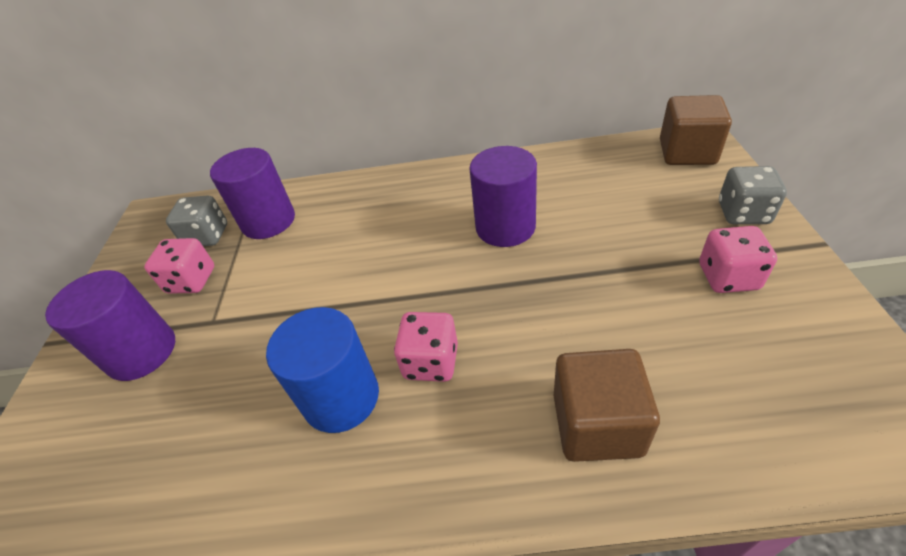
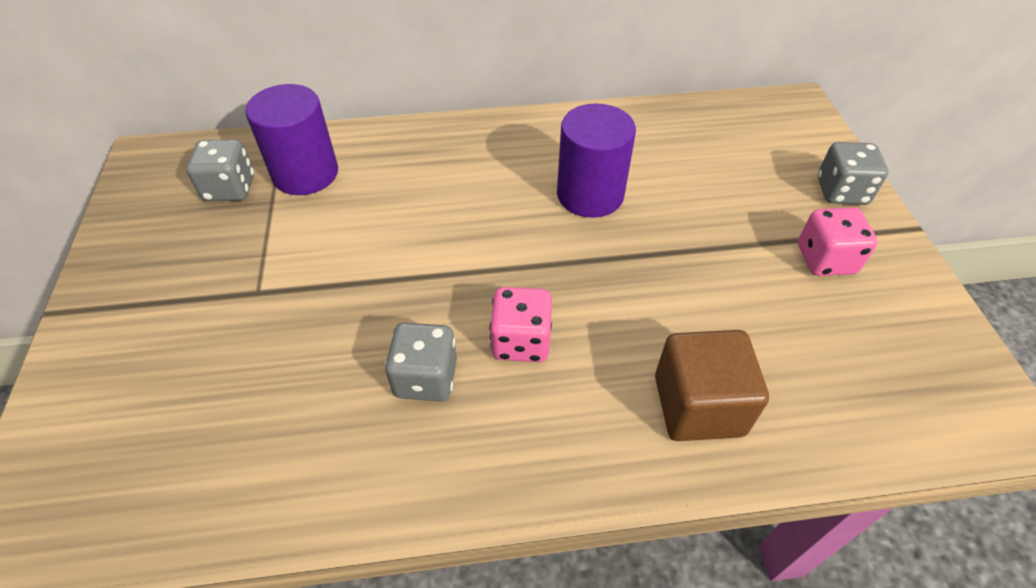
camera: 10 degrees left, 5 degrees up
purple cylinder [45,270,175,381] -> none
pink dice [144,238,214,294] -> none
blue cylinder [266,307,379,433] -> grey dice [385,322,457,401]
brown cube [660,95,732,165] -> none

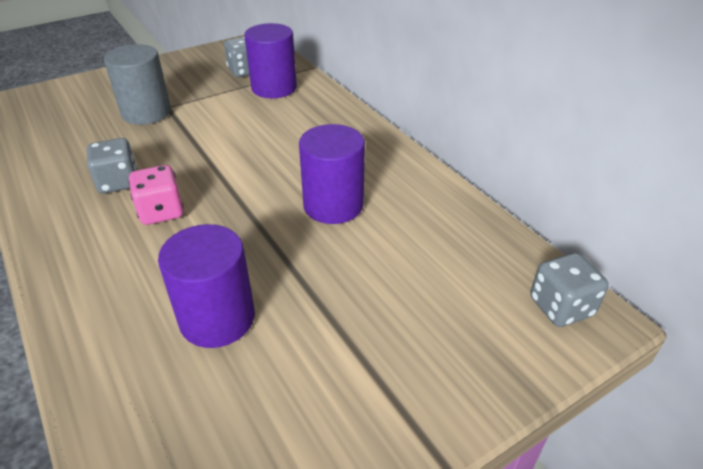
camera: 65 degrees right, 10 degrees down
brown cube [655,330,769,441] -> none
pink dice [798,207,878,276] -> none
grey dice [818,142,888,205] -> grey dice moved to [530,253,609,327]
none -> grey cylinder [104,44,171,125]
none -> purple cylinder [158,224,255,348]

